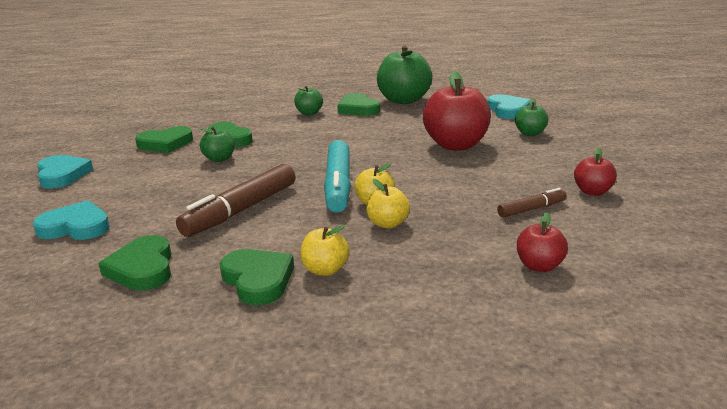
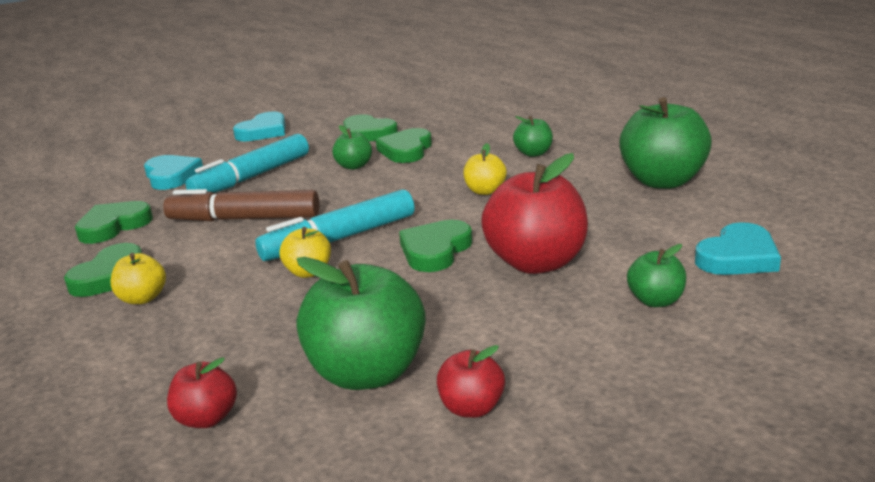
camera: 60 degrees right, 0 degrees up
green heart [337,93,380,116] -> green heart moved to [399,220,473,272]
yellow apple [366,179,410,229] -> yellow apple moved to [463,143,507,195]
brown marker [497,188,567,218] -> green apple [297,257,426,390]
none -> turquoise marker [185,134,309,193]

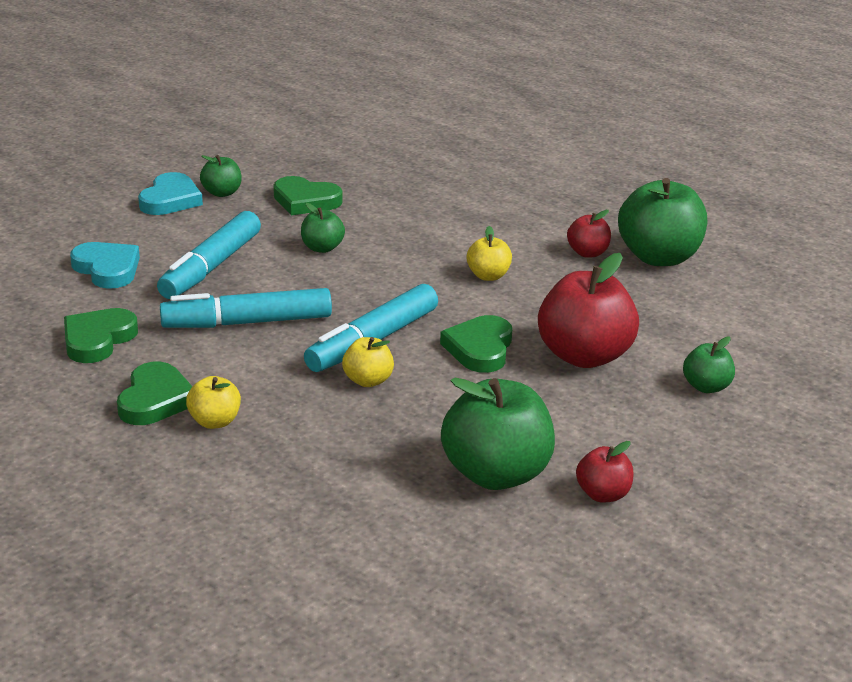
camera: 20 degrees left, 5 degrees up
brown marker [163,189,319,221] -> turquoise marker [160,288,332,328]
red apple [167,357,237,428] -> red apple moved to [567,210,611,258]
green heart [376,128,432,163] -> none
green apple [513,116,553,157] -> green apple moved to [200,155,242,197]
turquoise heart [695,222,781,275] -> none

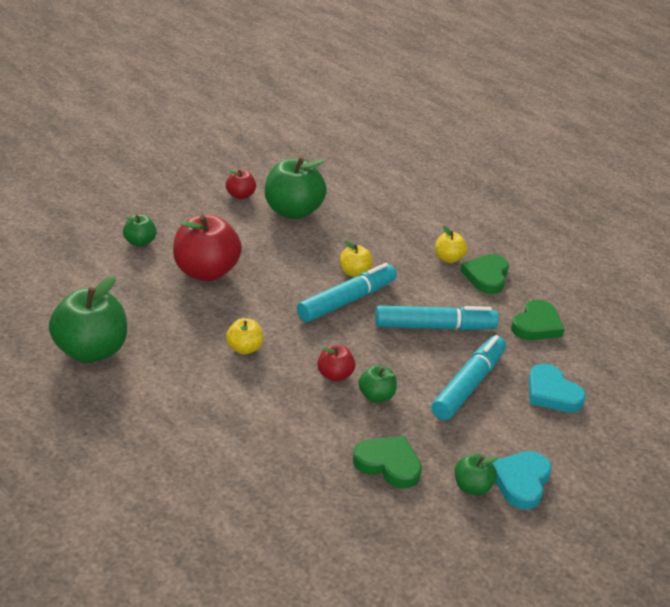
camera: 175 degrees left, 5 degrees up
green heart [440,315,512,373] -> none
red apple [567,210,611,258] -> red apple moved to [317,345,355,382]

